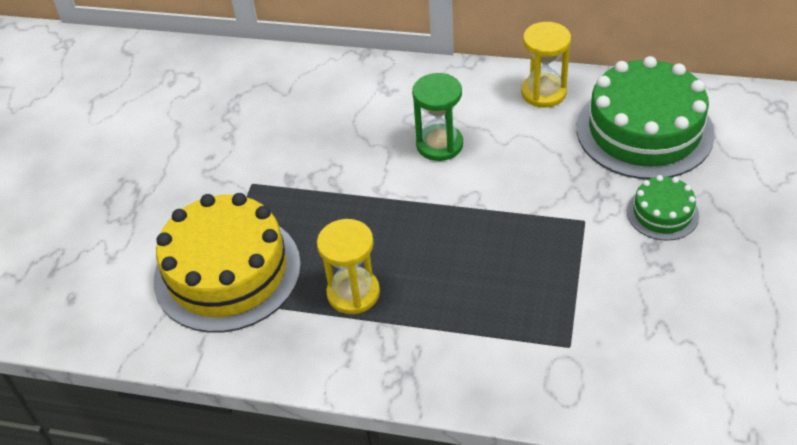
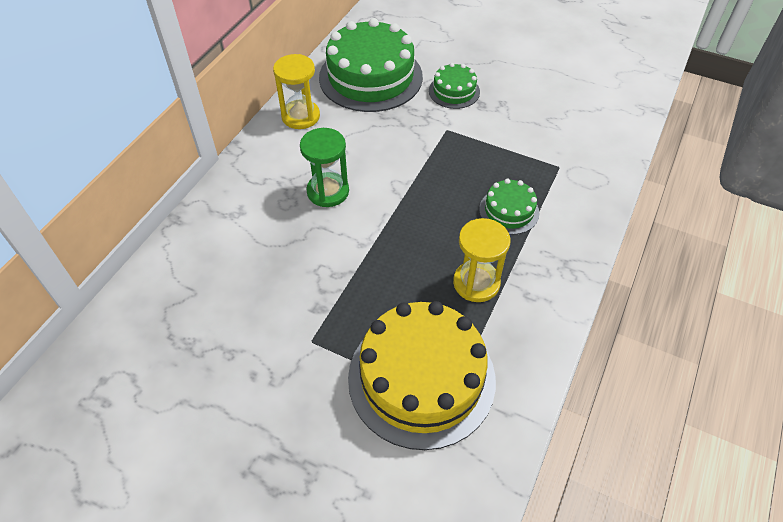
camera: 80 degrees left, 5 degrees up
none -> green cake [479,179,539,235]

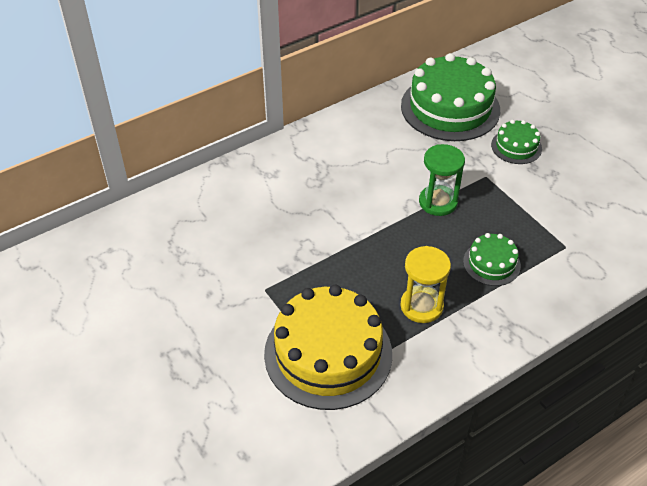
camera: 30 degrees right, 5 degrees down
yellow hourglass [273,54,320,129] -> none
green hourglass [300,128,349,207] -> green hourglass moved to [419,144,465,216]

